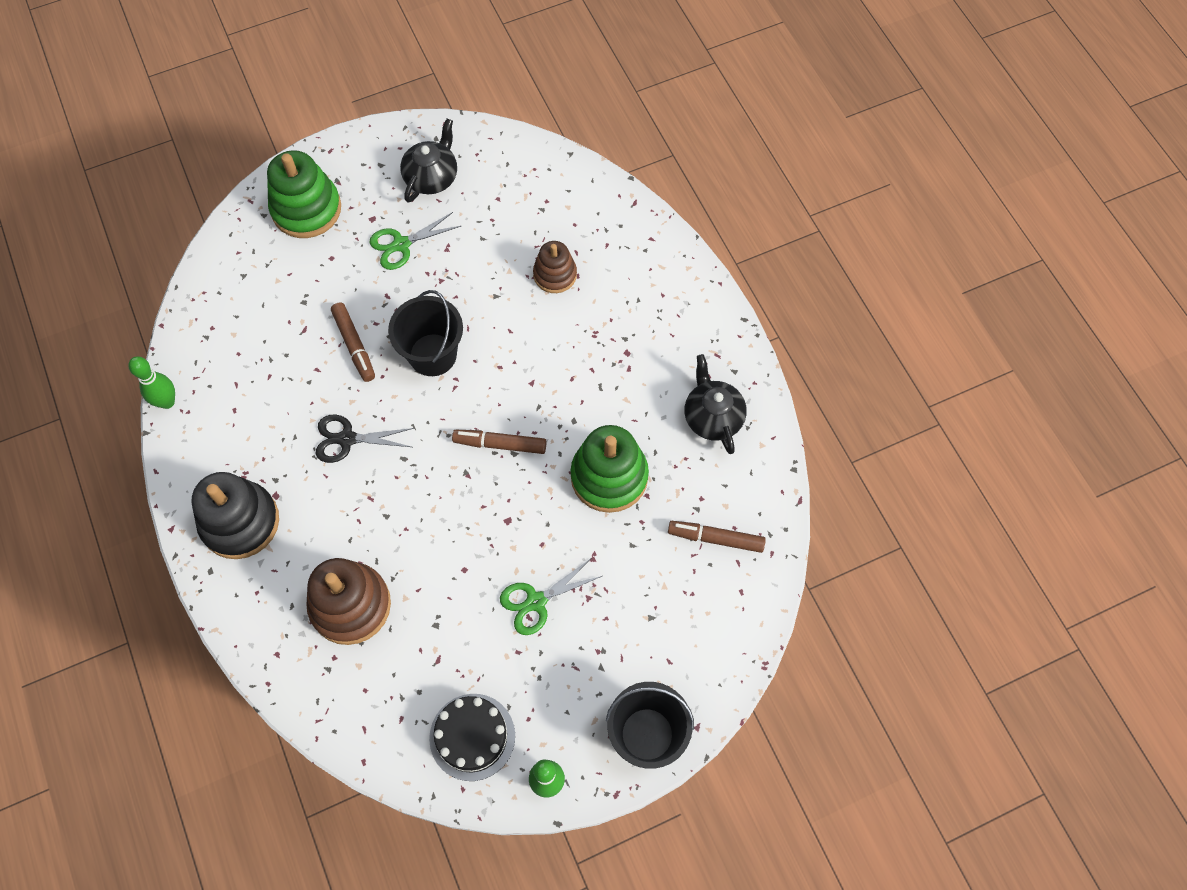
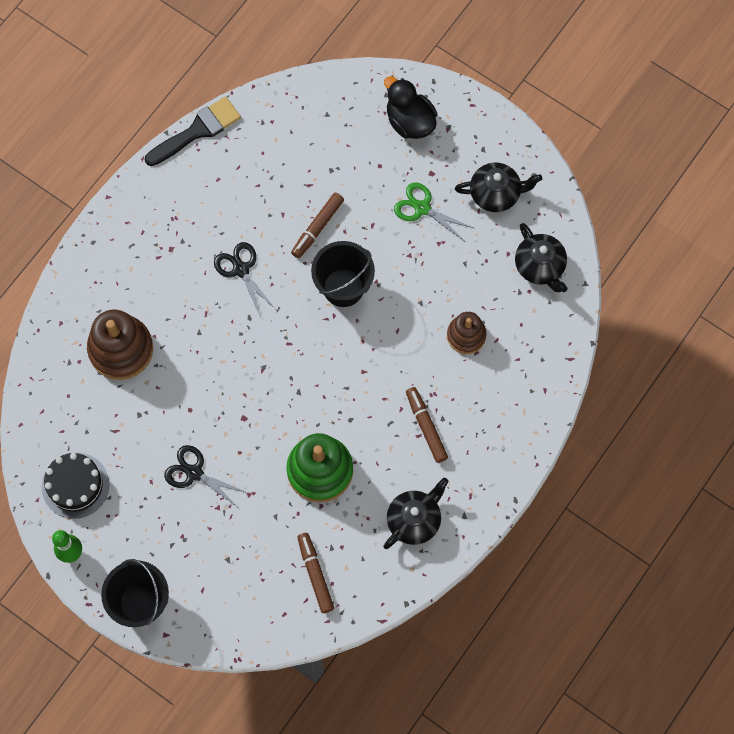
camera: 60 degrees right, 5 degrees up
green bowling pin [128,356,175,409] -> black brush [145,96,241,166]
black stacking toy [191,472,279,559] -> none
green stacking toy [267,150,341,238] -> black duck [384,76,437,139]
brown marker [452,430,547,454] -> brown marker moved to [406,387,448,463]
green scissors [500,559,602,635] -> black scissors [164,445,248,508]
none -> black teapot [515,223,567,293]

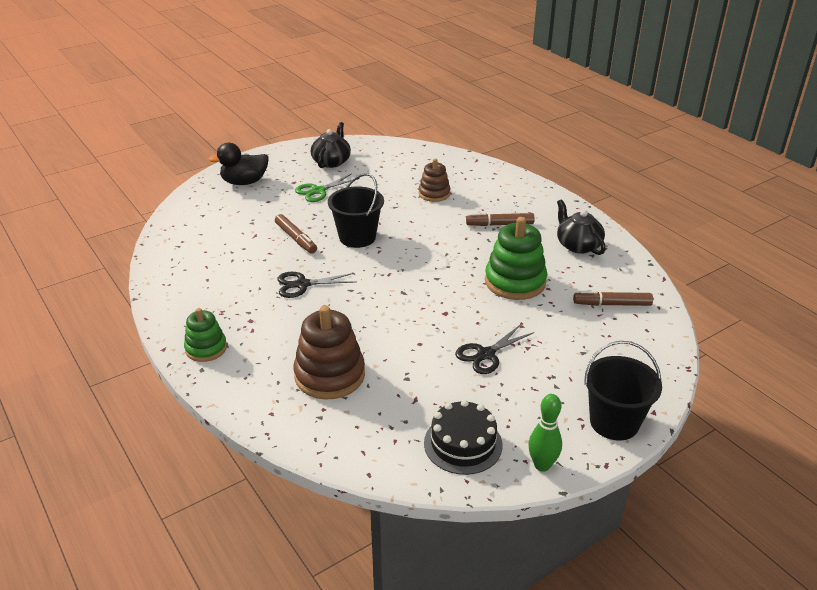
camera: 70 degrees left, 35 degrees down
black brush [145,96,241,166] -> none
black teapot [515,223,567,293] -> none
none -> green stacking toy [184,308,227,362]

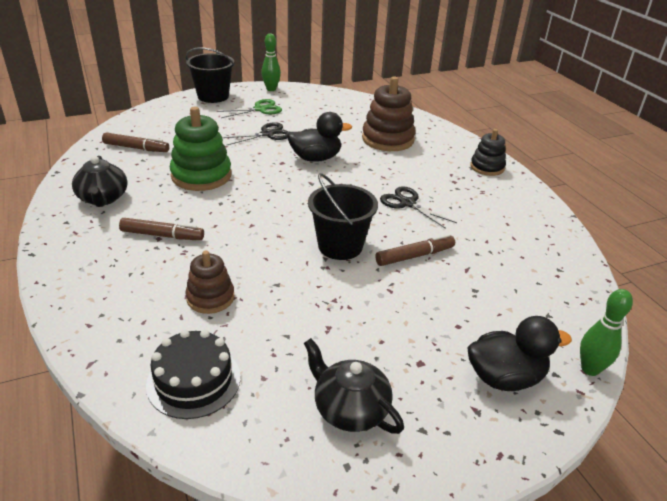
camera: 170 degrees left, 0 degrees up
green stacking toy [184,308,227,362] -> black stacking toy [470,129,506,176]
brown marker [275,214,317,254] -> brown marker turned 90 degrees clockwise [375,234,455,266]
black scissors [277,272,355,298] -> black scissors turned 135 degrees counterclockwise [380,186,457,229]
green scissors [295,174,360,202] -> green scissors moved to [217,99,282,118]
black teapot [311,122,351,168] -> black teapot turned 105 degrees clockwise [304,338,404,434]
black cake [424,400,503,475] -> black cake moved to [146,330,240,419]
none -> black duck [287,112,352,162]
none -> green bowling pin [580,289,633,376]

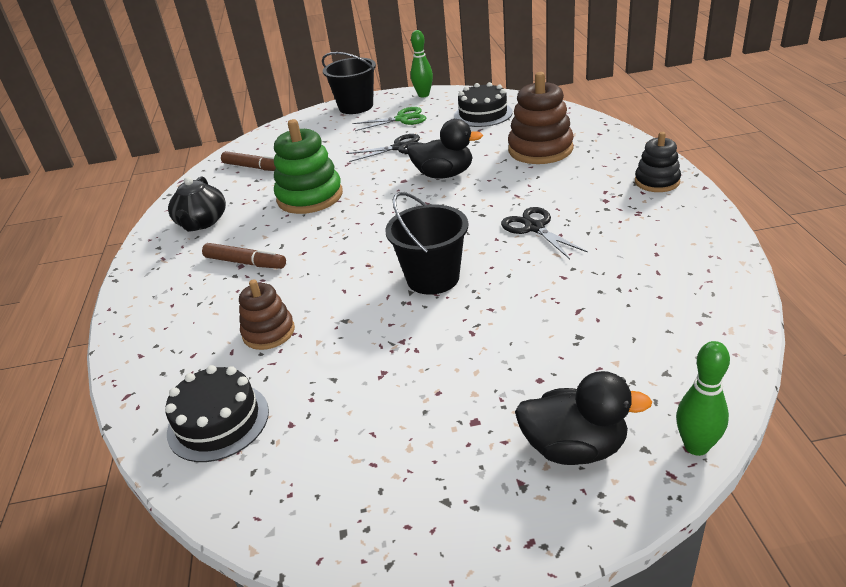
camera: 20 degrees right, 0 degrees up
black teapot [304,338,404,434] -> none
brown marker [375,234,455,266] -> none
none -> black cake [454,82,513,127]

